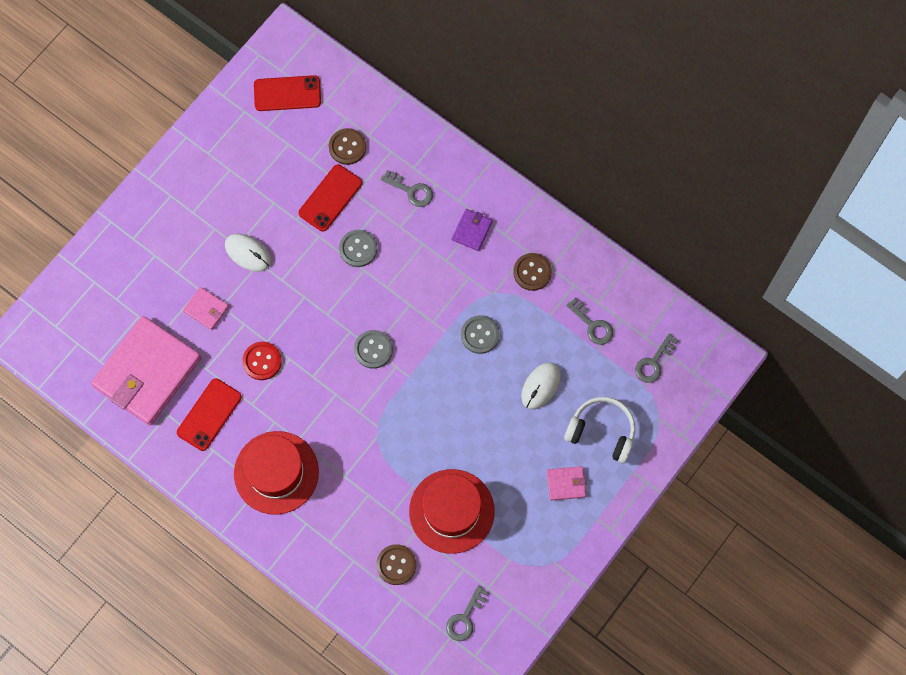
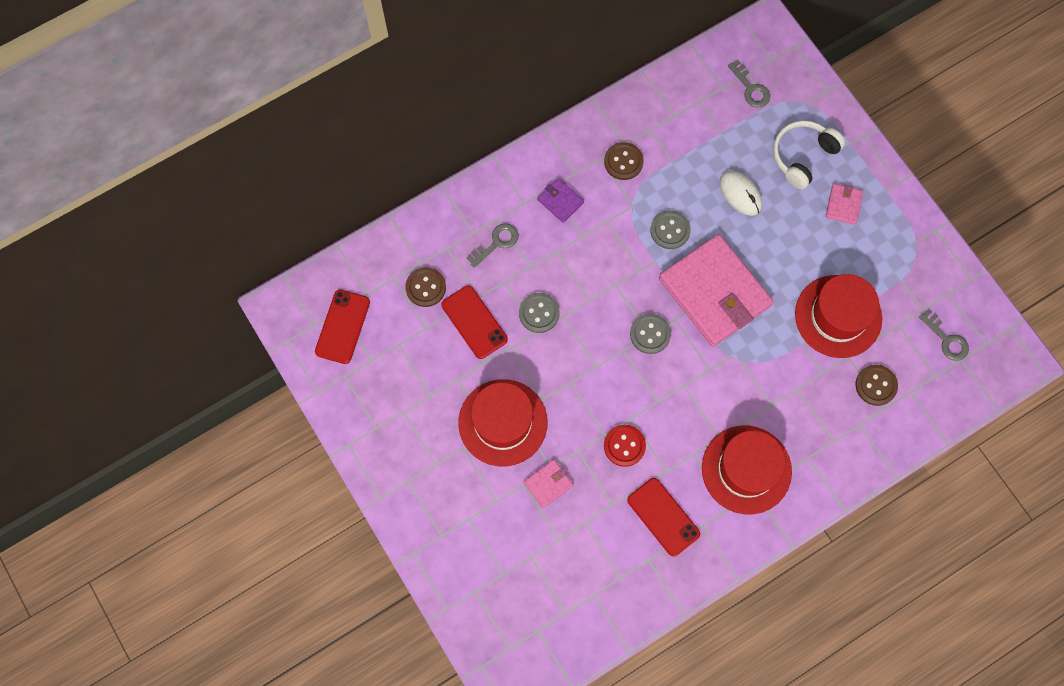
camera: 70 degrees left, 0 degrees up
pink wallet [91,316,201,426] -> pink wallet moved to [659,234,773,347]
white mouse [225,234,271,272] -> red hat [458,379,547,466]
grey key [566,298,613,345] -> none

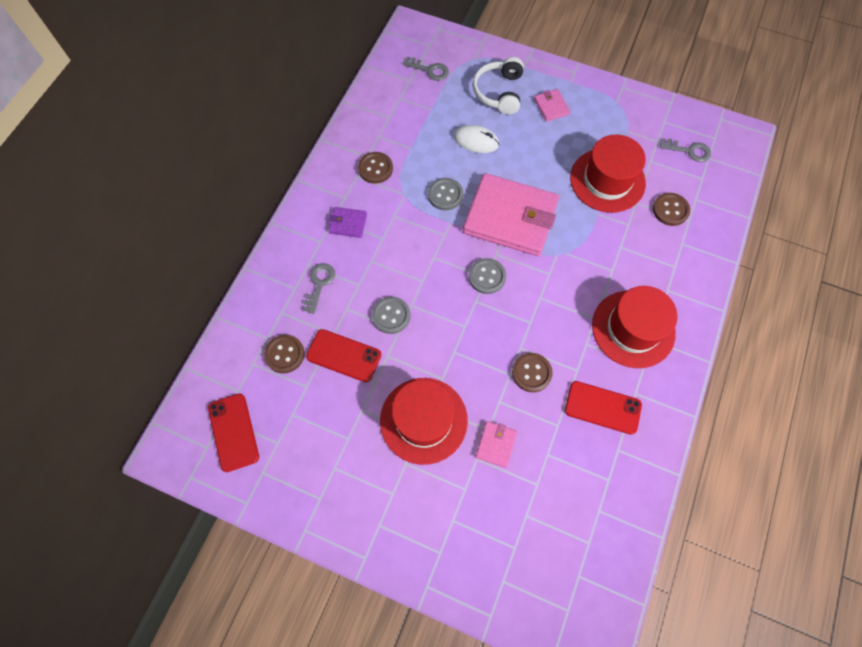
camera: 35 degrees left, 5 degrees down
red button [604,425,646,467] -> brown button [512,353,553,392]

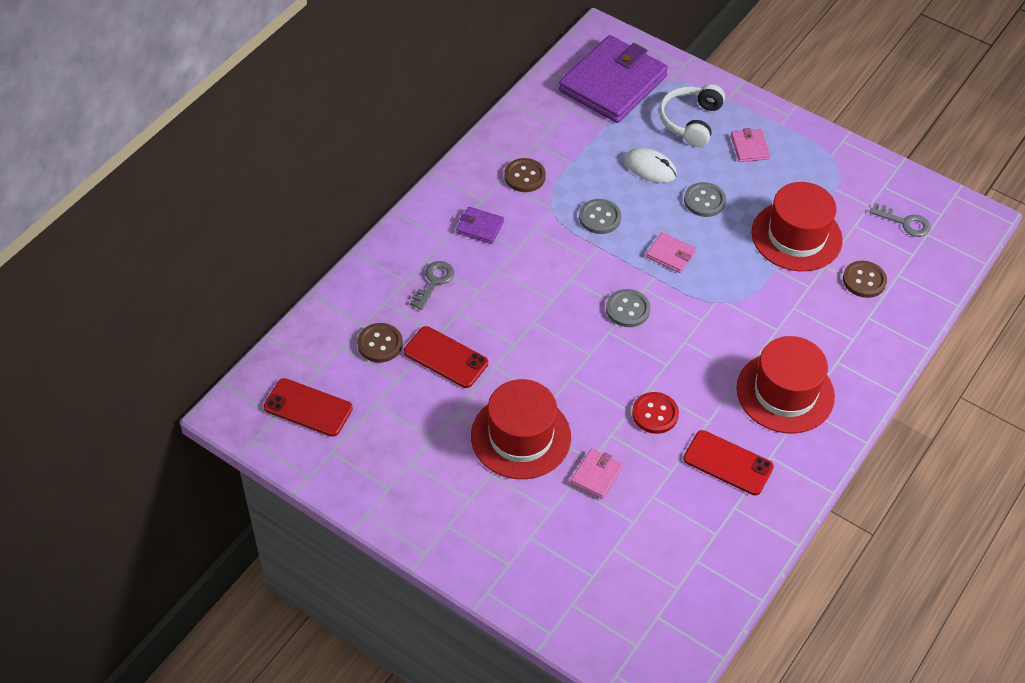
camera: 10 degrees right, 15 degrees down
red phone [208,393,259,472] -> red phone turned 60 degrees counterclockwise [264,378,353,437]
grey button [372,297,410,334] -> grey button moved to [684,182,726,217]
grey key [403,57,449,81] -> purple wallet [559,35,668,123]
pink wallet [463,173,559,256] -> pink wallet [646,232,696,273], size x0.42
brown button [512,353,553,392] -> red button [632,392,679,434]

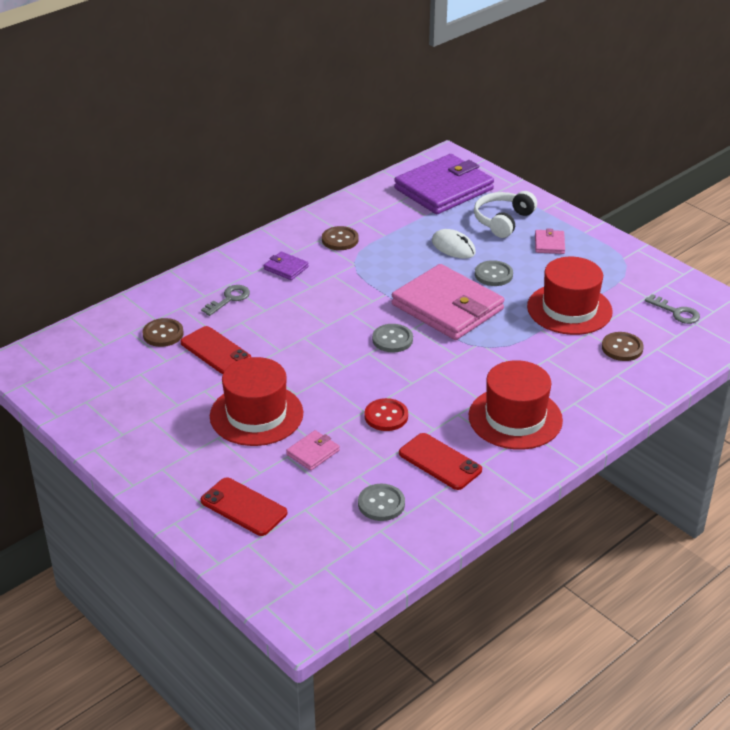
camera: 15 degrees right, 15 degrees down
red phone [264,378,353,437] -> red phone moved to [201,477,287,536]
grey button [579,199,621,234] -> grey button moved to [358,484,405,521]
pink wallet [646,232,696,273] -> pink wallet [392,264,505,340], size x2.40

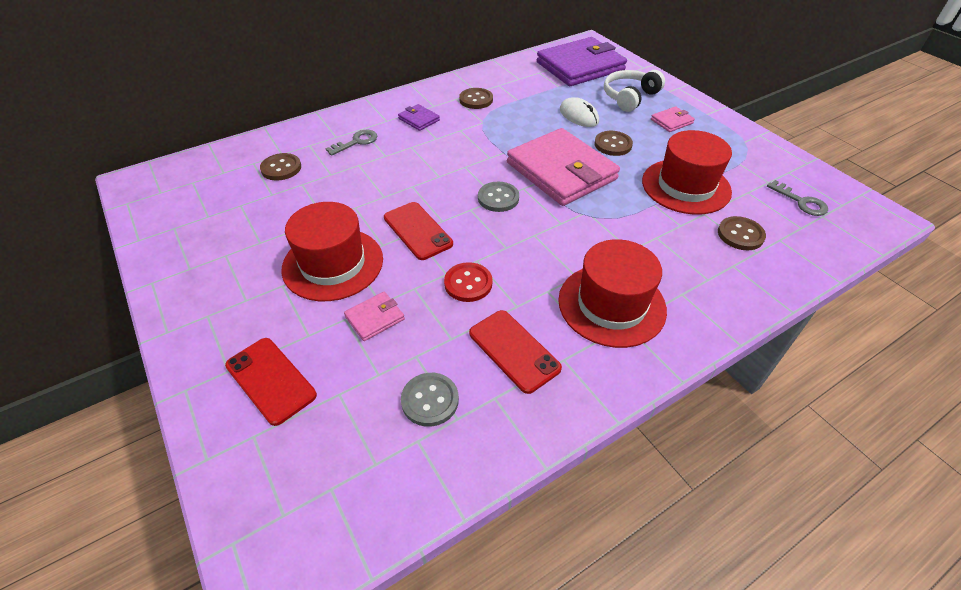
camera: 10 degrees right, 10 degrees up
red phone [180,326,251,374] -> red phone moved to [384,202,453,260]
grey button [475,260,513,286] -> brown button [594,131,633,156]
pink wallet [535,229,565,254] -> pink wallet turned 45 degrees clockwise [651,106,695,132]

